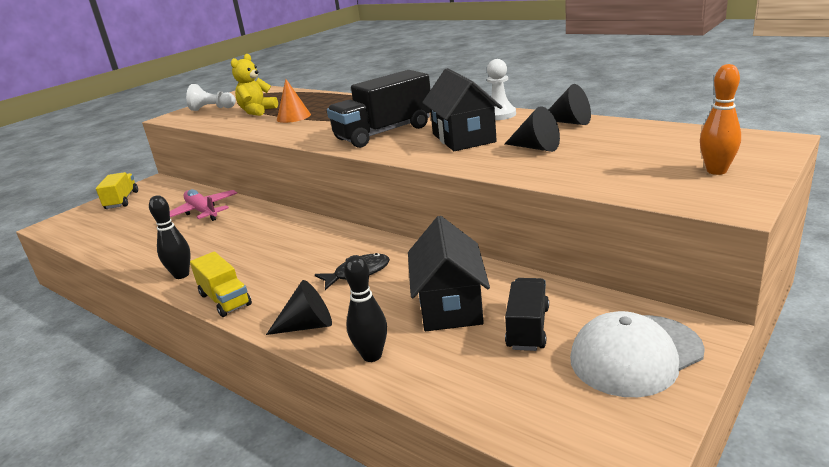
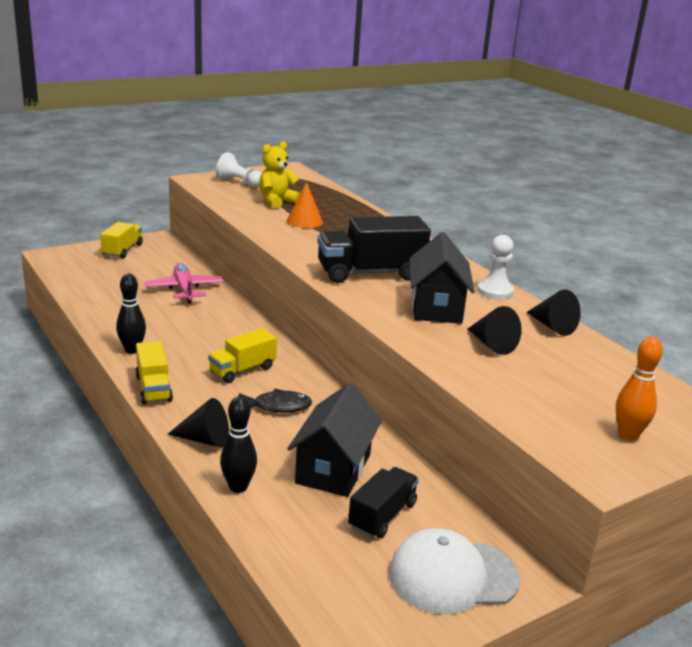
camera: 15 degrees right, 0 degrees up
none -> yellow truck [208,328,277,383]

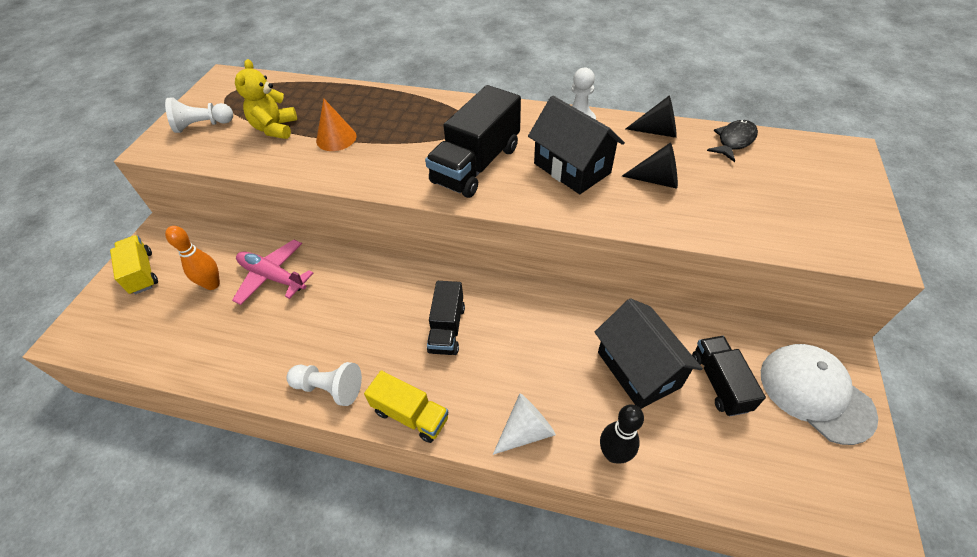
camera: 40 degrees left, 25 degrees up
black bowling pin [116,274,146,354] -> white pawn [287,362,362,406]
black cone [168,398,229,448] -> white cone [493,393,556,455]
yellow truck [208,328,277,383] -> black truck [427,281,465,355]
black fish [239,388,312,413] -> black fish moved to [707,120,758,162]
white cap [389,528,520,614] -> white cap turned 105 degrees clockwise [761,344,878,445]
orange bowling pin [616,337,663,441] -> orange bowling pin moved to [165,226,220,290]

